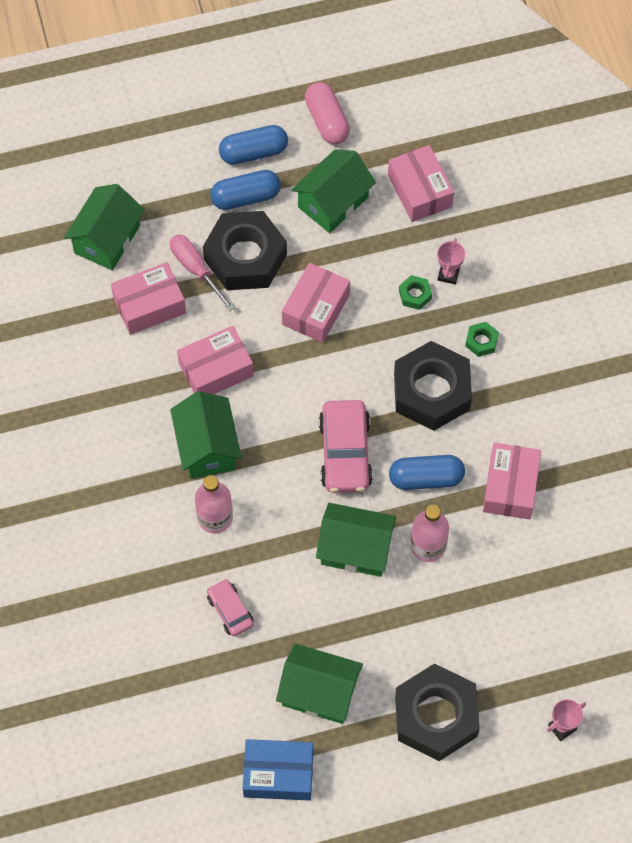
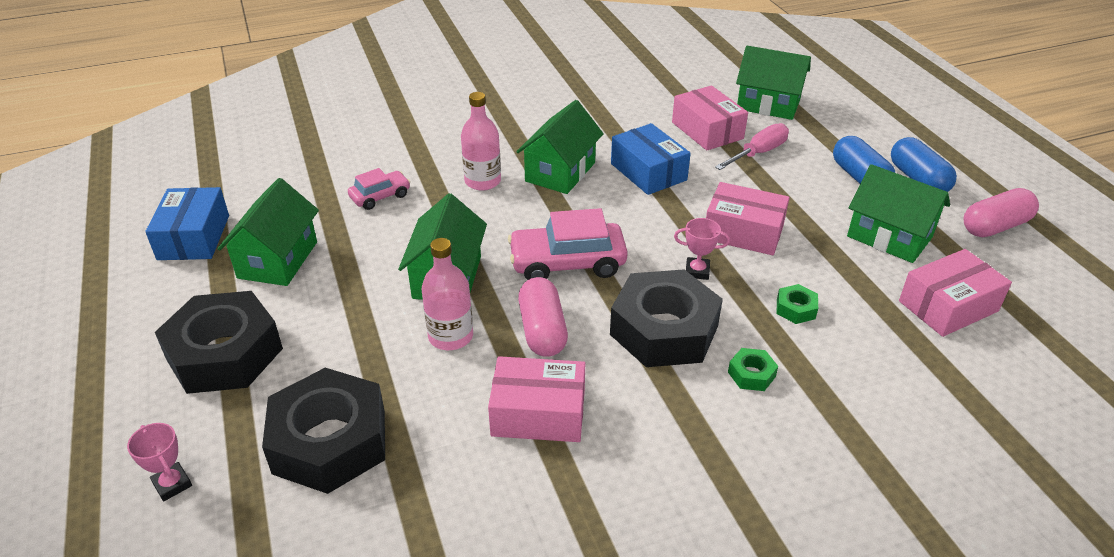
camera: 85 degrees right, 25 degrees down
green house [170,391,242,479] -> green house turned 45 degrees counterclockwise [516,100,604,194]
pink box [177,326,254,394] -> blue box [611,123,691,195]
black nut [203,211,287,290] -> black nut moved to [262,368,385,494]
blue capsule [389,455,465,490] -> pink capsule [518,277,568,357]
pink trophy [437,238,465,284] -> pink trophy moved to [674,218,730,280]

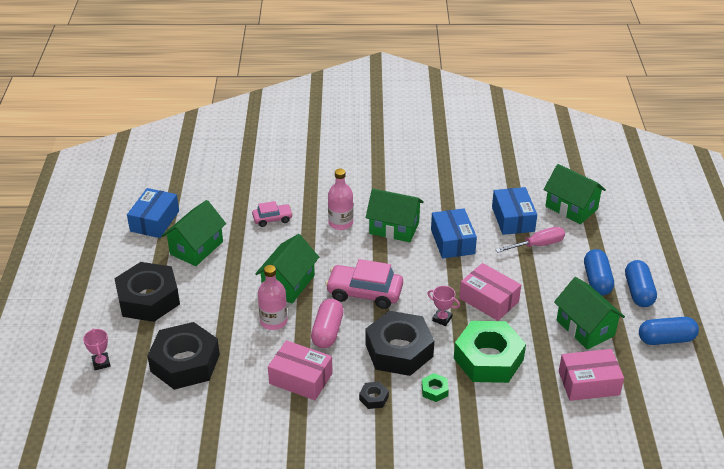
camera: 20 degrees right, 0 degrees up
green house [516,100,604,194] -> green house turned 60 degrees clockwise [366,189,424,242]
pink box [672,85,748,150] -> blue box [492,187,537,235]
green nut [777,284,818,324] -> green nut [454,321,526,383], size x2.46
pink capsule [964,188,1039,237] -> blue capsule [639,317,699,345]
none -> black nut [359,382,389,409]

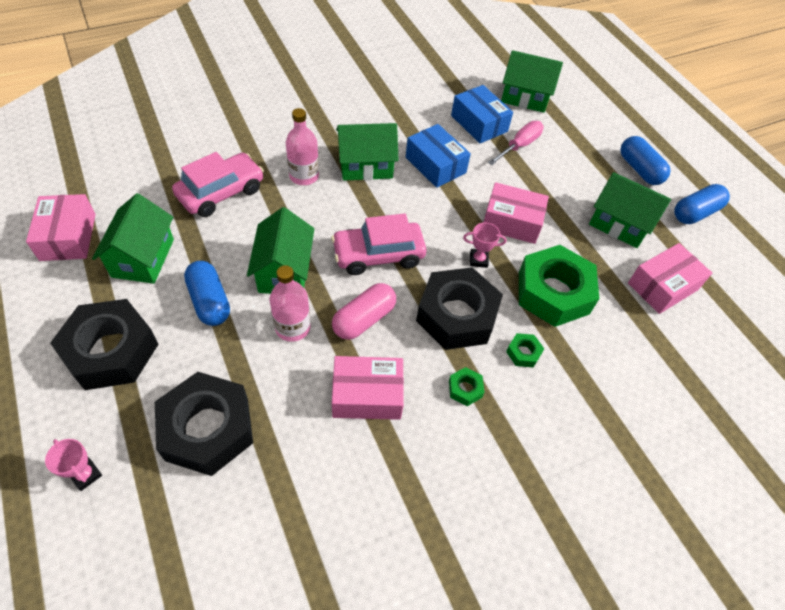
camera: 30 degrees left, 15 degrees up
blue box [127,188,179,238] -> pink box [26,194,95,261]
pink car [252,201,293,227] -> pink car [172,152,264,217], size x1.76
pink capsule [311,299,344,348] -> pink capsule turned 60 degrees clockwise [332,283,396,340]
black nut [359,382,389,409] -> green nut [449,367,485,406]
blue capsule [584,249,614,295] -> blue capsule moved to [184,261,230,326]

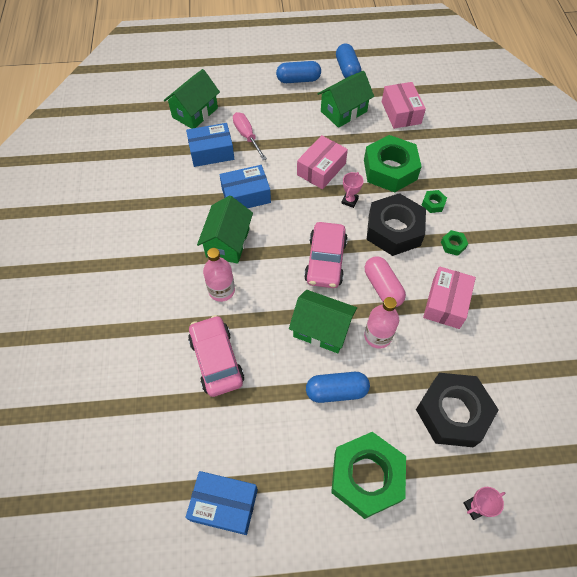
camera: 65 degrees left, 5 degrees up
pink box [26,194,95,261] -> blue box [185,471,258,535]
black nut [50,299,159,390] -> green nut [331,432,406,519]
green house [92,193,174,284] -> none

